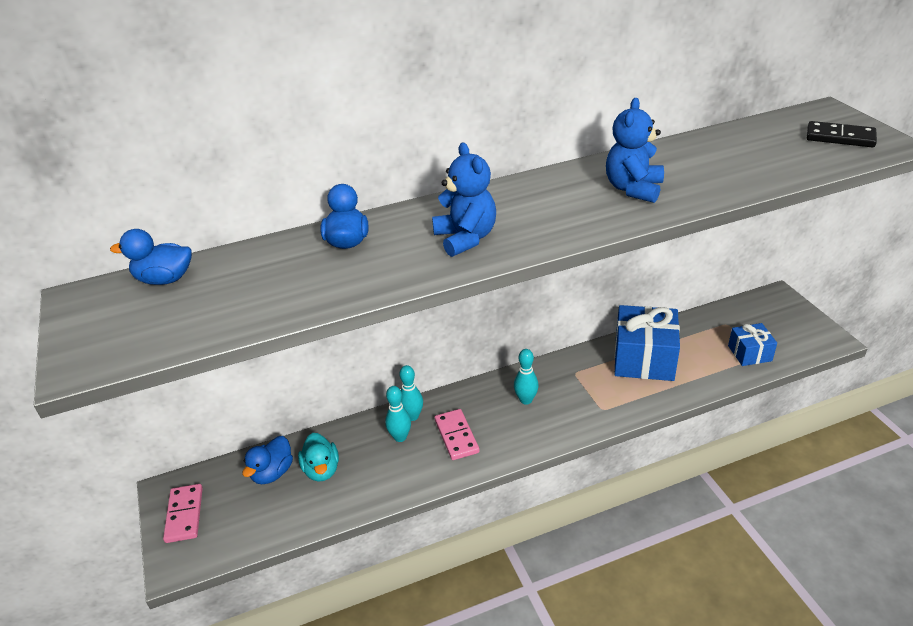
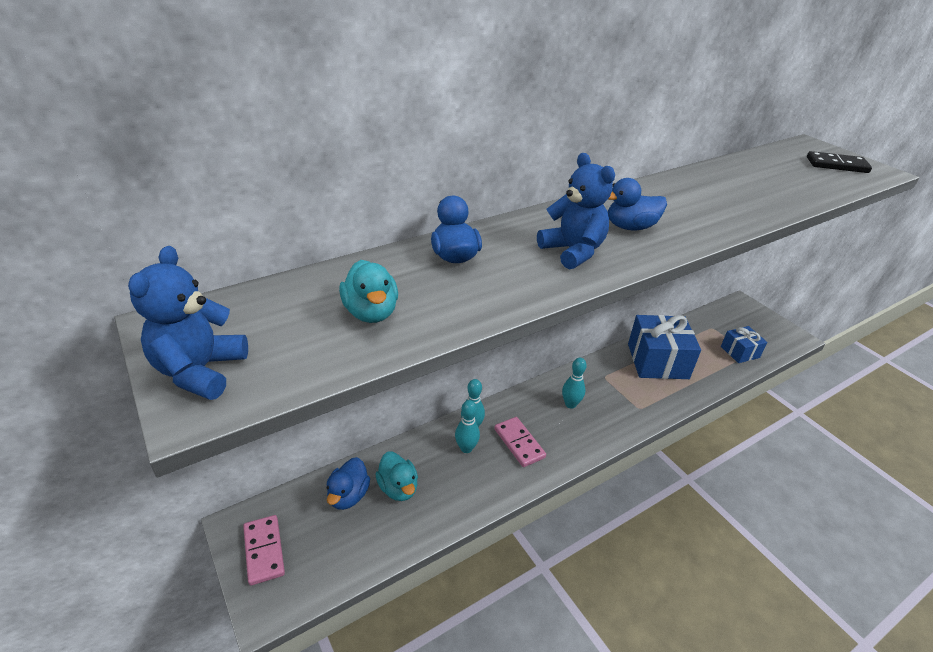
camera: 15 degrees left, 0 degrees up
blue duck [110,229,192,285] -> blue duck moved to [608,178,667,230]
blue teddy bear [606,98,664,203] -> blue teddy bear moved to [128,246,248,400]
none -> turquoise duck [339,260,398,323]

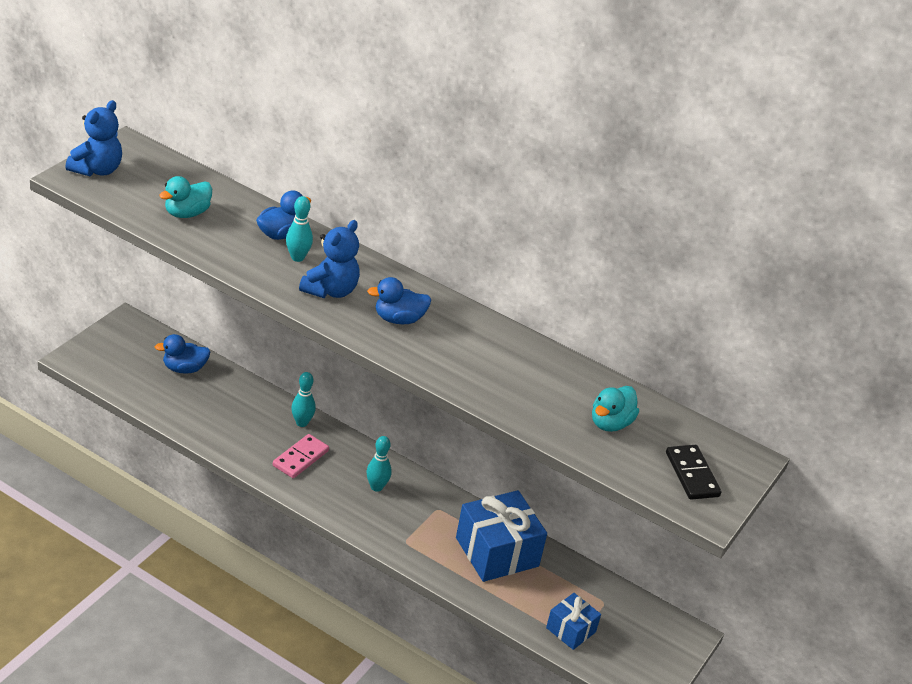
camera: 60 degrees right, 0 degrees up
blue teddy bear [128,246,248,400] -> blue teddy bear turned 135 degrees clockwise [65,100,122,177]
pink domino [243,515,285,585] -> none
turquoise duck [375,452,418,501] -> turquoise duck moved to [592,386,639,432]
turquoise bowling pin [455,400,480,453] -> turquoise bowling pin moved to [286,196,313,262]
blue duck [608,178,667,230] -> blue duck turned 60 degrees counterclockwise [367,277,431,324]

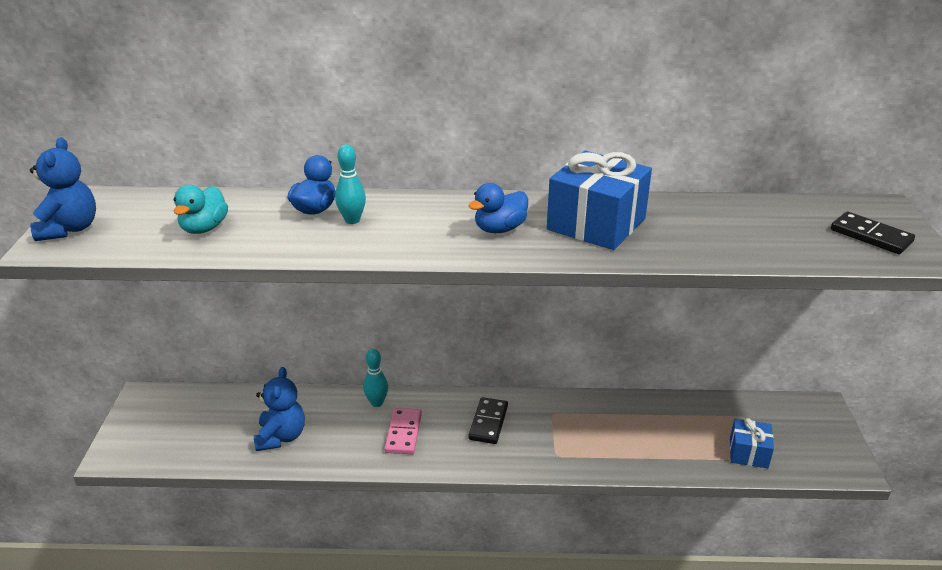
camera: 25 degrees left, 5 degrees down
blue duck [155,334,211,374] -> none
blue teddy bear [299,220,360,298] -> blue teddy bear moved to [254,367,305,451]
turquoise bowling pin [366,436,392,492] -> black domino [468,397,508,444]
blue gift [456,490,547,582] -> blue gift moved to [547,151,652,250]
turquoise duck [592,386,639,432] -> none

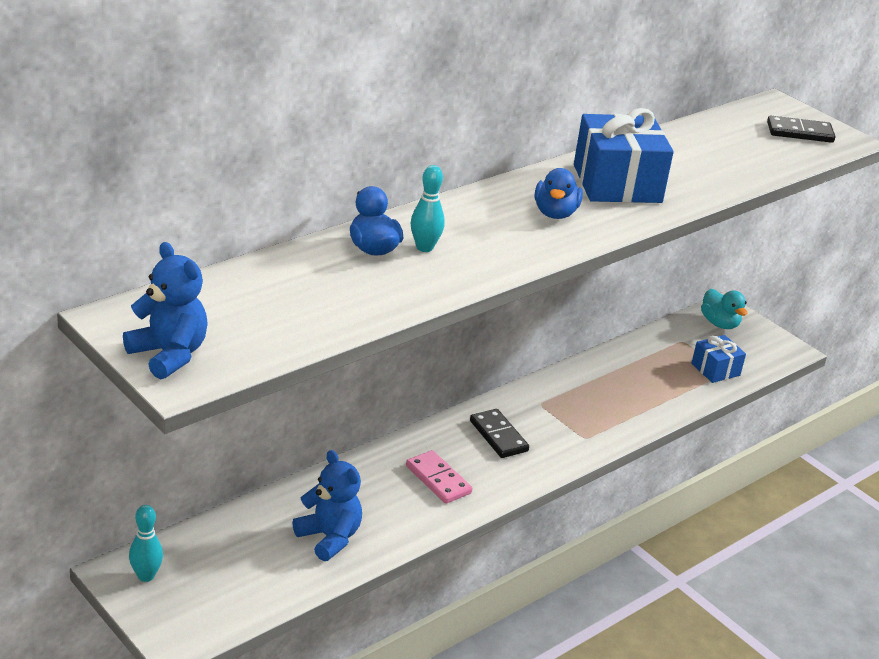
camera: 45 degrees left, 0 degrees up
turquoise duck [173,185,228,234] -> turquoise duck moved to [701,289,747,329]
turquoise bowling pin [363,349,388,407] -> turquoise bowling pin moved to [129,505,163,582]

